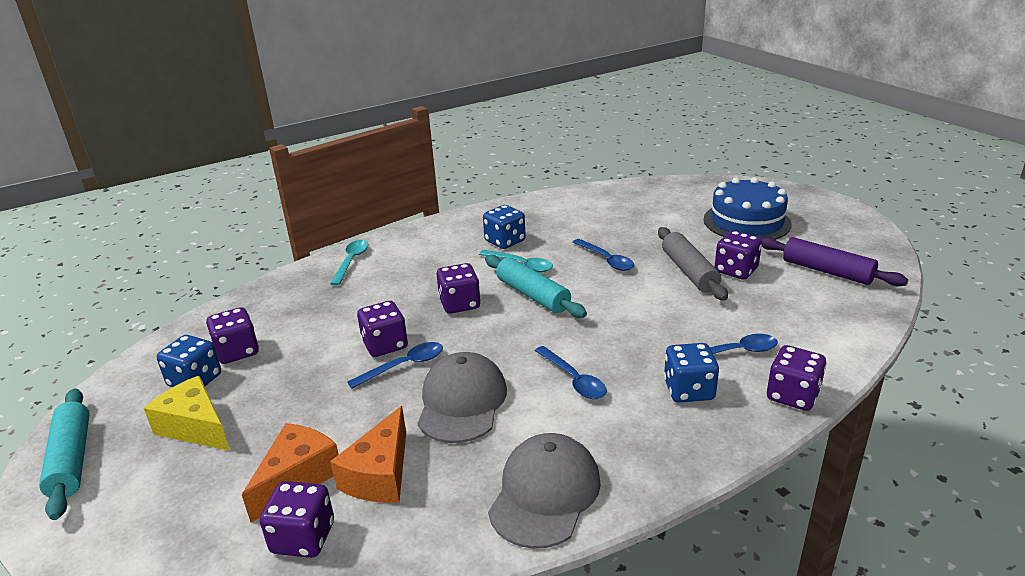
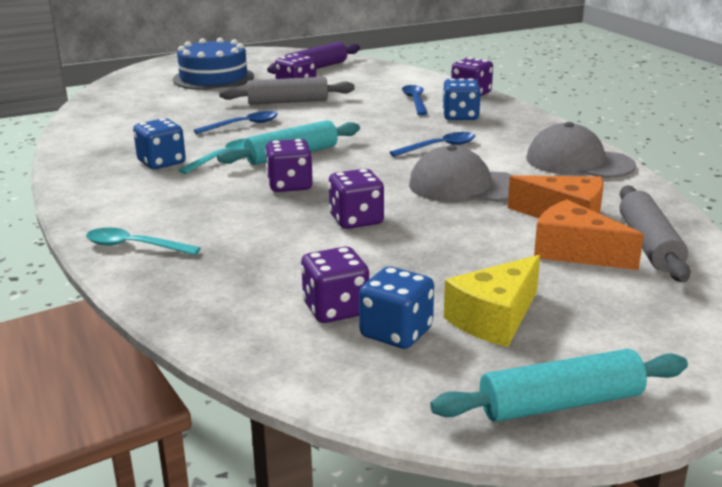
camera: 85 degrees left, 5 degrees down
purple dice [259,481,334,558] -> grey rolling pin [620,185,691,282]
blue spoon [347,342,443,389] -> none

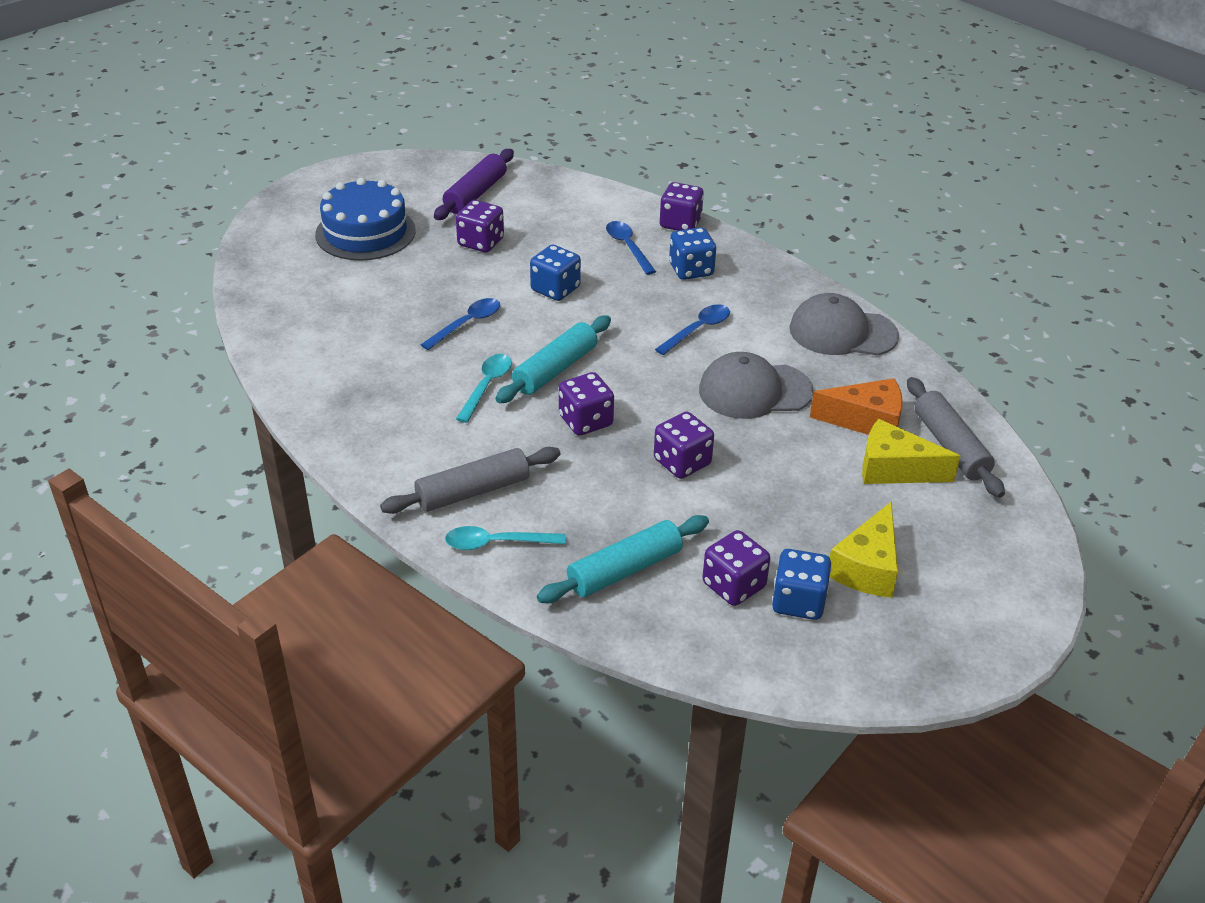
camera: 20 degrees left, 15 degrees up
blue dice [133,118,186,169] -> blue dice moved to [530,245,581,301]
grey rolling pin [219,77,355,104] -> grey rolling pin moved to [380,447,561,514]
turquoise rolling pin [430,349,688,422] -> turquoise rolling pin moved to [537,515,709,603]
orange cheese [534,199,644,270] -> yellow cheese [862,419,961,484]

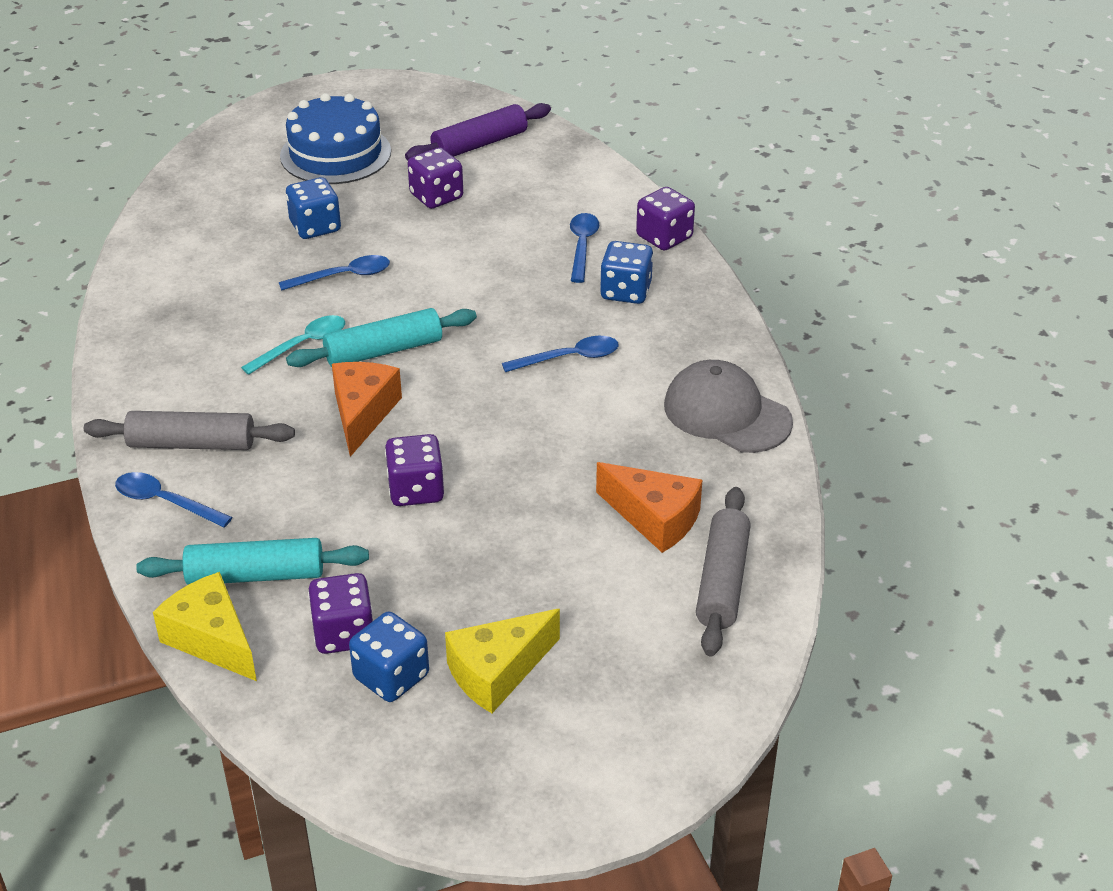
camera: 30 degrees right, 0 degrees up
turquoise spoon [445,526,566,550] -> blue spoon [115,472,233,528]
blue dice [530,245,581,301] -> blue dice moved to [286,177,341,239]
purple dice [559,372,614,436] -> orange cheese [332,362,402,457]
grey cap [699,352,814,419] -> none
yellow cheese [862,419,961,484] -> yellow cheese moved to [153,572,257,681]

